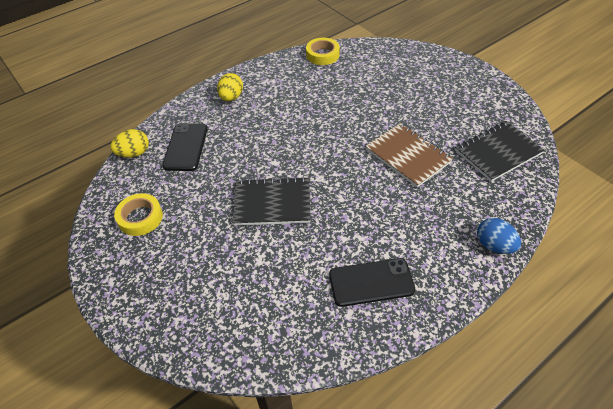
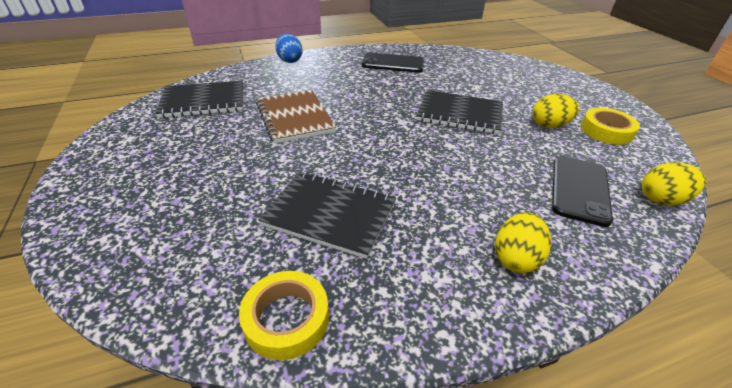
camera: 165 degrees left, 10 degrees down
none -> black notebook [258,172,396,259]
none -> yellow egg [533,94,579,128]

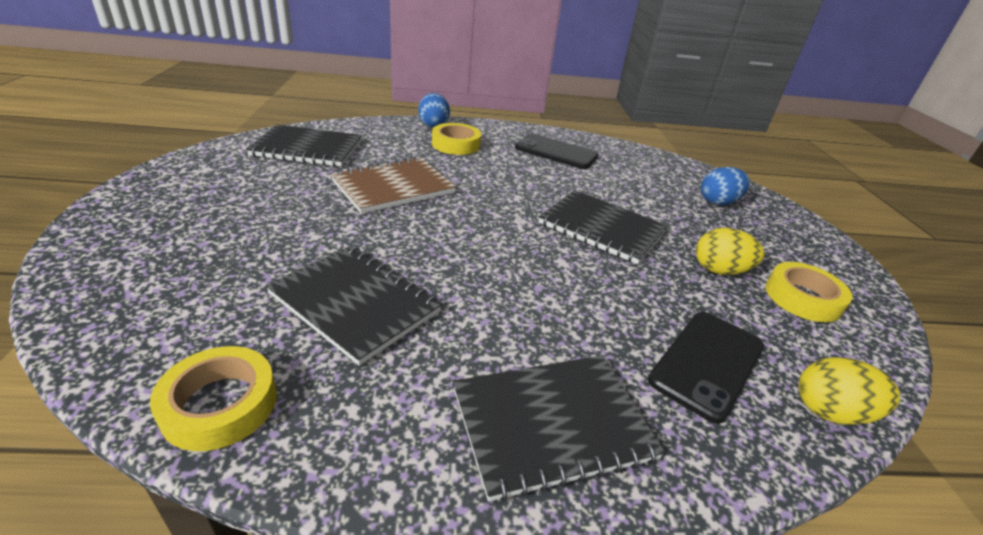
camera: 15 degrees right, 5 degrees down
brown notebook [256,90,336,144] -> brown notebook turned 60 degrees clockwise [331,157,456,214]
yellow egg [495,212,551,273] -> black notebook [453,355,665,502]
none -> yellow tape [432,123,481,155]
none -> blue egg [701,167,750,205]

